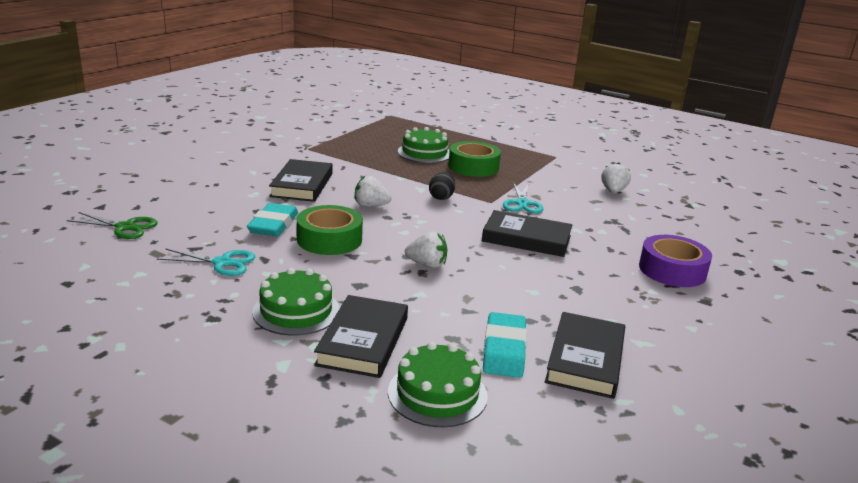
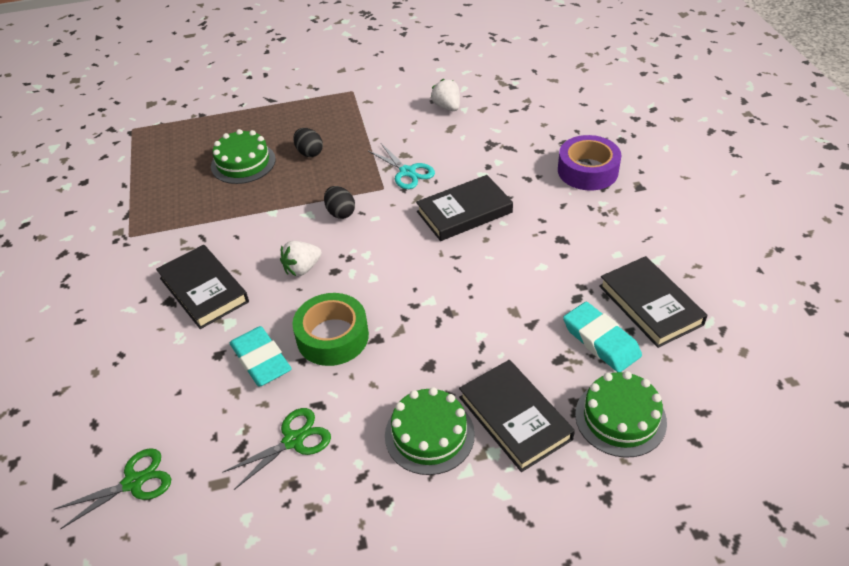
camera: 40 degrees left, 20 degrees up
turquoise scissors [157,248,255,276] -> green scissors [222,408,331,490]
white strawberry [405,231,447,268] -> none
green tape [448,141,501,177] -> black egg [293,128,323,157]

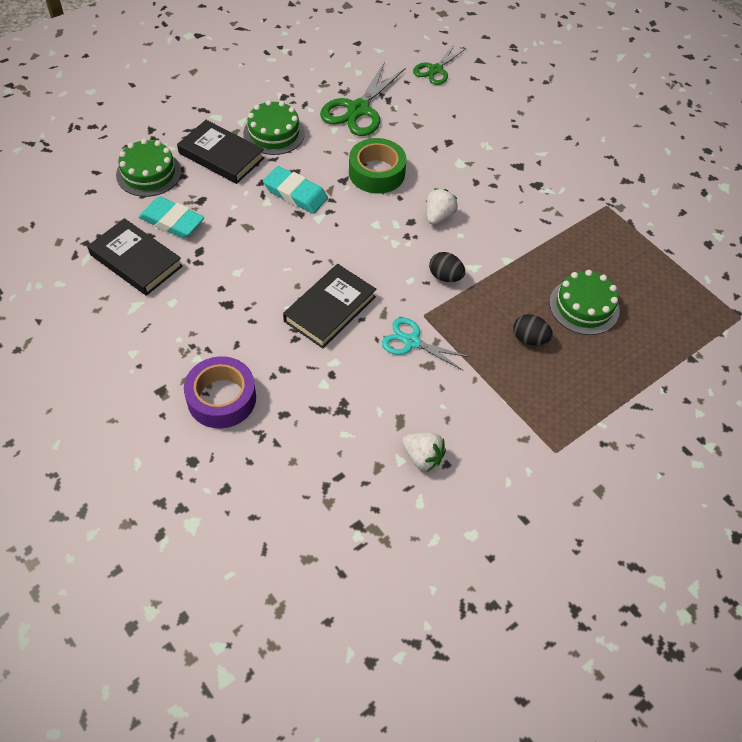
camera: 150 degrees right, 10 degrees up
black book [156,245,249,329] -> none
green scissors [222,408,331,490] -> green scissors [320,62,406,136], size x1.61
turquoise eraser [230,326,292,387] -> turquoise eraser moved to [263,166,328,213]

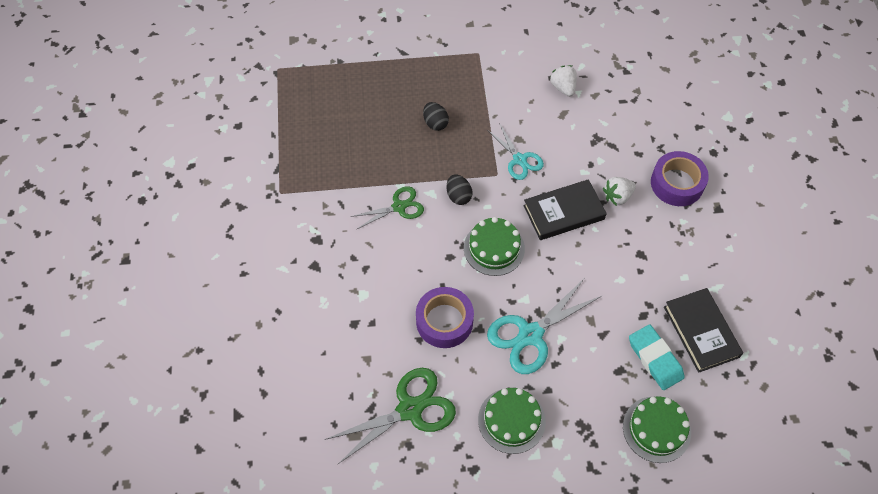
camera: 145 degrees left, 5 degrees up
black book [177,120,264,184] -> none
turquoise eraser [263,166,328,213] -> turquoise scissors [487,279,603,374]
green tape [349,138,406,194] -> purple tape [416,287,474,348]
green scissors [413,44,467,85] -> green scissors moved to [351,186,424,230]
white strawberry [427,188,458,225] -> white strawberry moved to [603,177,636,206]
green cake [550,270,620,335] -> green cake moved to [464,217,525,276]

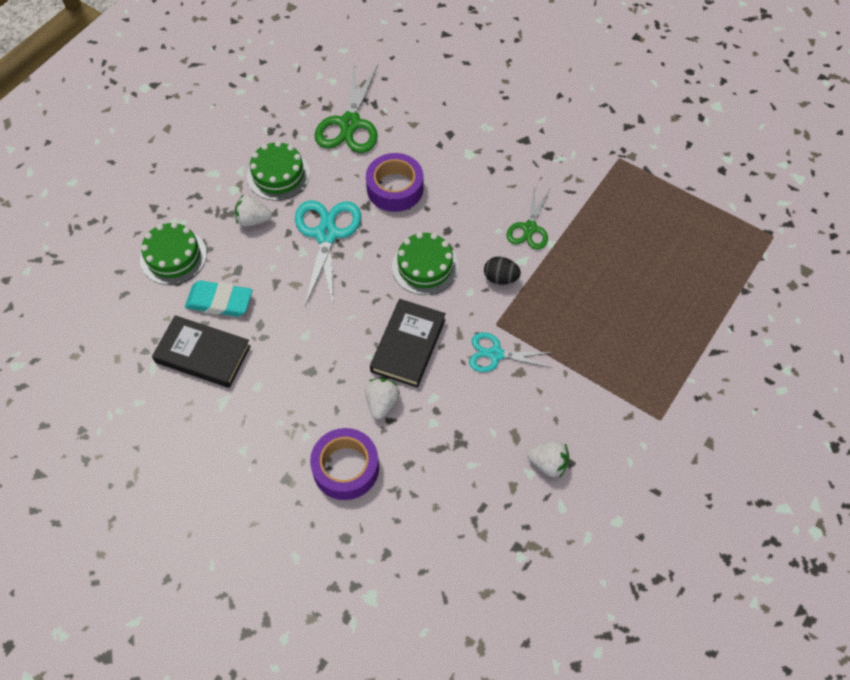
camera: 130 degrees right, 0 degrees up
black egg [423,102,449,131] -> none
none -> white strawberry [235,195,272,227]

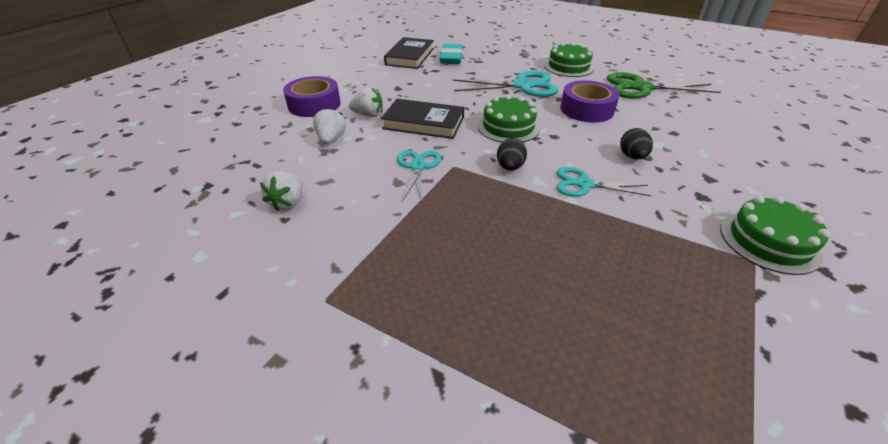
camera: 85 degrees right, 20 degrees down
green cake [140,222,207,285] -> green cake moved to [720,196,830,275]
white strawberry [235,195,272,227] -> white strawberry moved to [313,107,346,144]
green scissors [506,185,550,250] -> turquoise scissors [557,167,652,197]
none -> black egg [620,128,653,160]

